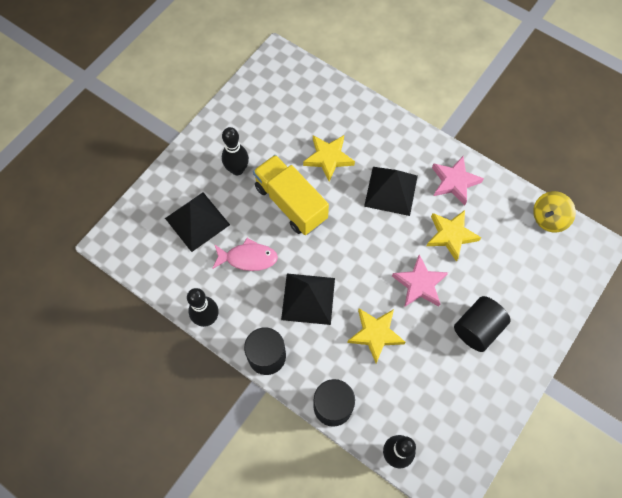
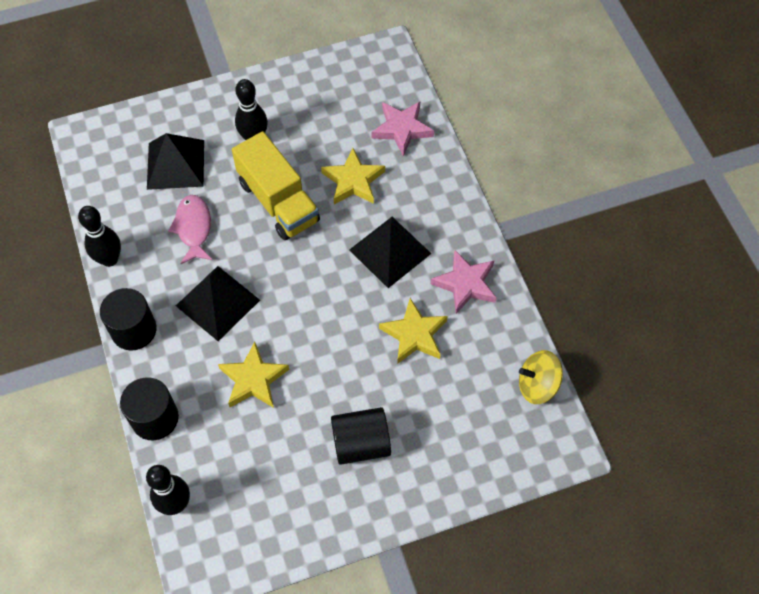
camera: 35 degrees right, 5 degrees down
pink fish [212,238,278,271] -> pink fish turned 135 degrees counterclockwise [168,195,213,264]
yellow truck [253,155,329,235] -> yellow truck turned 150 degrees clockwise [232,131,320,240]
pink star [392,255,448,307] -> pink star moved to [371,102,434,157]

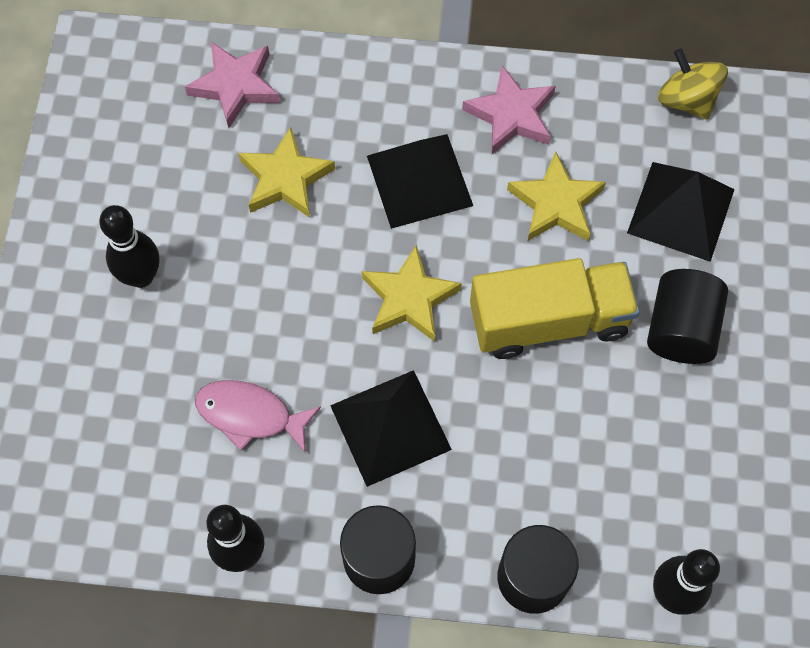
camera: 65 degrees left, 5 degrees up
black pyramid [147,133,204,190] -> black pyramid moved to [627,162,735,262]
yellow star [218,342,289,408] -> yellow star moved to [362,245,462,342]
yellow truck [232,131,320,240] -> yellow truck moved to [470,258,640,359]
yellow spinning top [519,350,563,404] -> yellow spinning top turned 120 degrees clockwise [658,49,728,120]

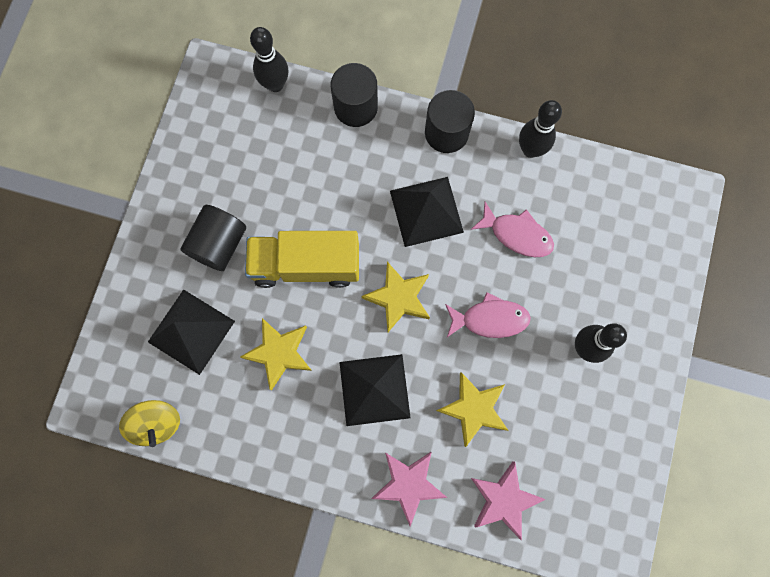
camera: 170 degrees left, 10 degrees up
pink star [462,65,556,154] -> pink star moved to [372,452,447,526]
none -> pink fish [445,292,531,338]

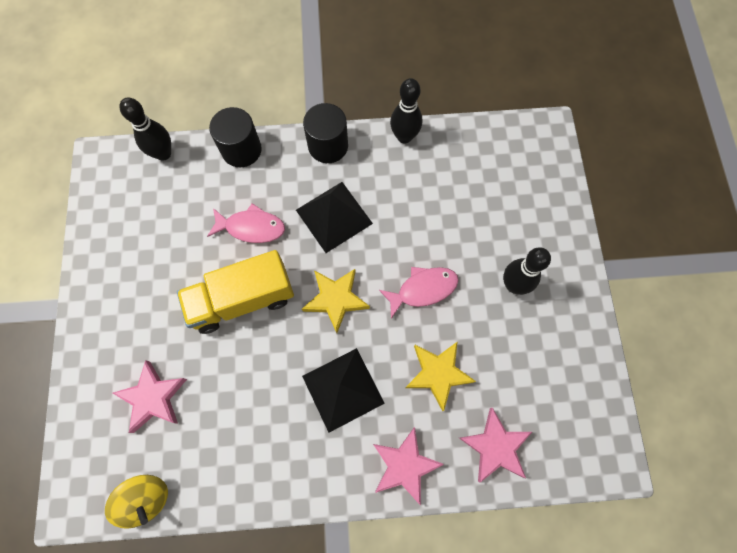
camera: 20 degrees left, 5 degrees down
black pyramid [148,289,235,375] -> pink star [113,360,187,433]
black cylinder [180,205,246,271] -> none
yellow star [240,318,312,390] -> none
pink fish [471,202,554,257] -> pink fish moved to [207,203,285,243]

